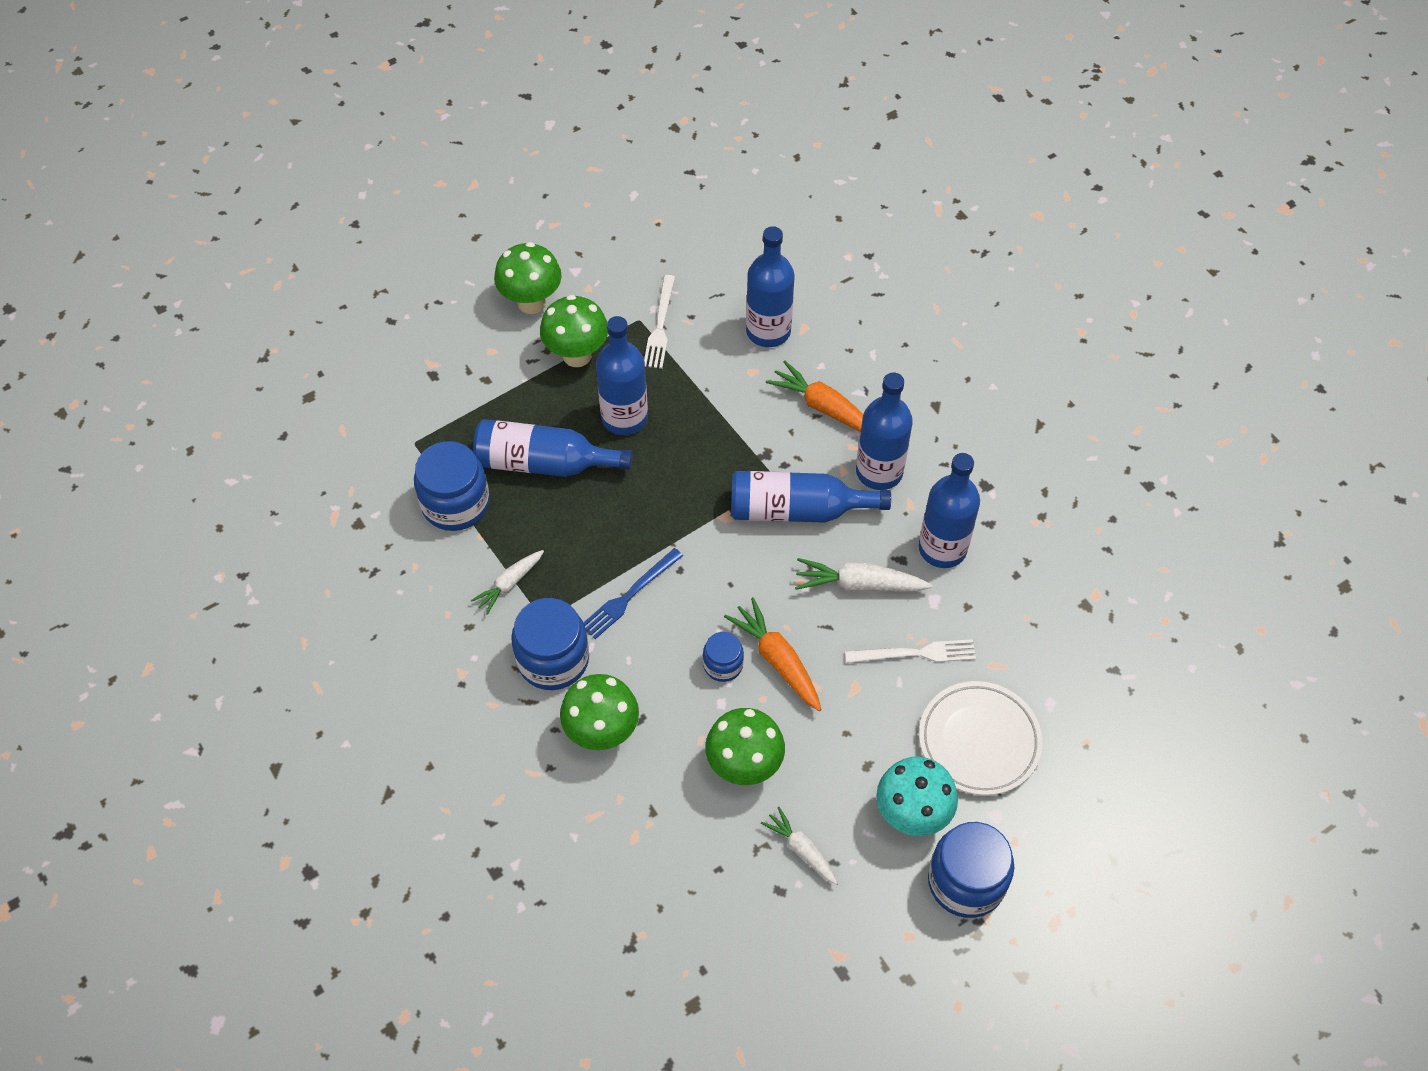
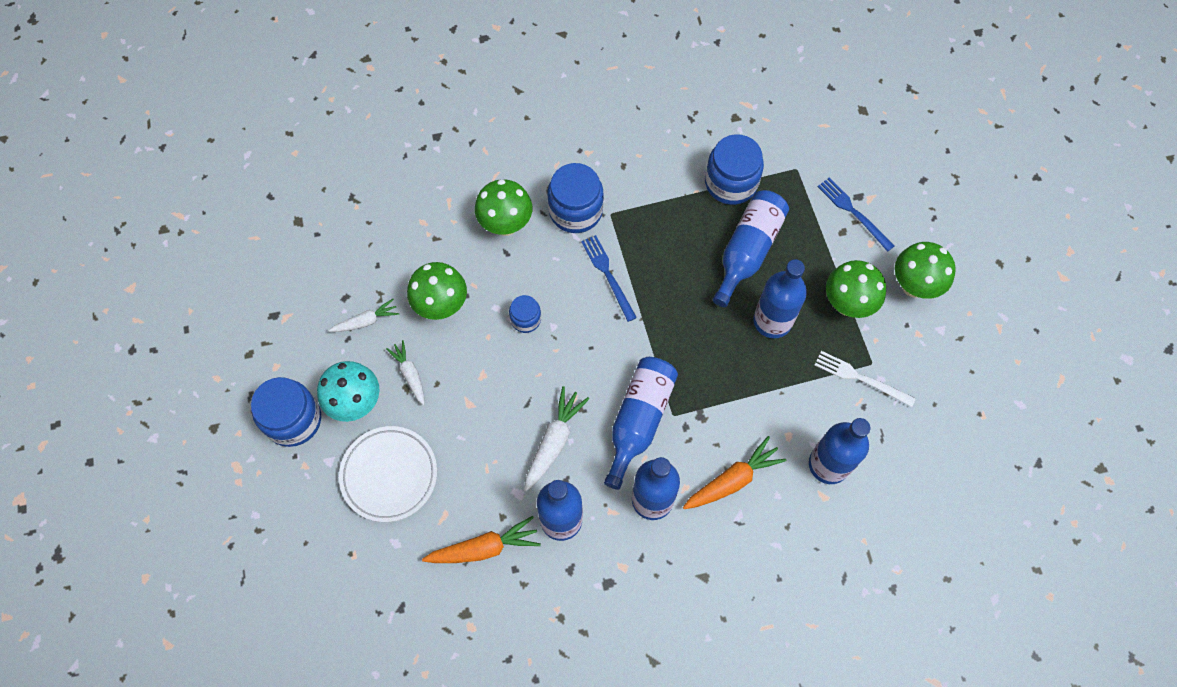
camera: 110 degrees right, 10 degrees up
white carrot [471,550,544,615] -> white carrot moved to [386,340,425,406]
orange carrot [724,597,822,711] -> orange carrot moved to [422,516,541,563]
white fork [845,639,976,663] -> none
none -> blue fork [818,177,894,252]

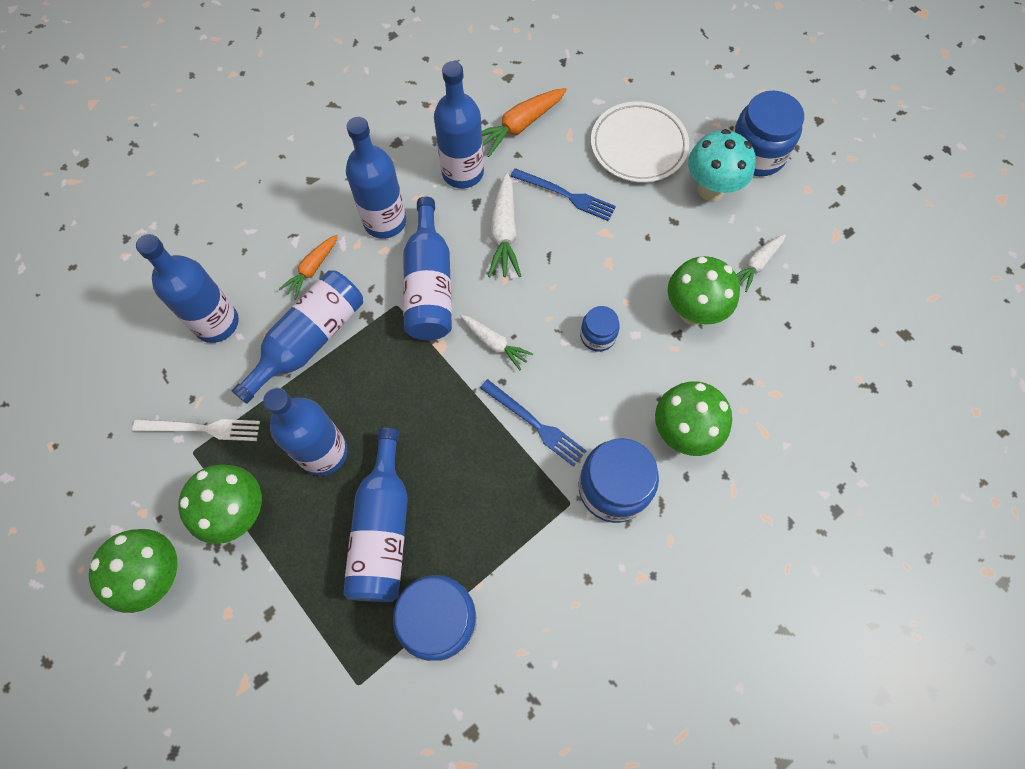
camera: 155 degrees right, 0 degrees up
white carrot [386,340,425,406] -> white carrot moved to [461,315,533,370]
orange carrot [683,436,786,509] -> orange carrot [279,235,338,300], size x0.66
blue fork [818,177,894,252] -> blue fork moved to [510,168,616,221]
none -> blue bottle [232,270,363,404]

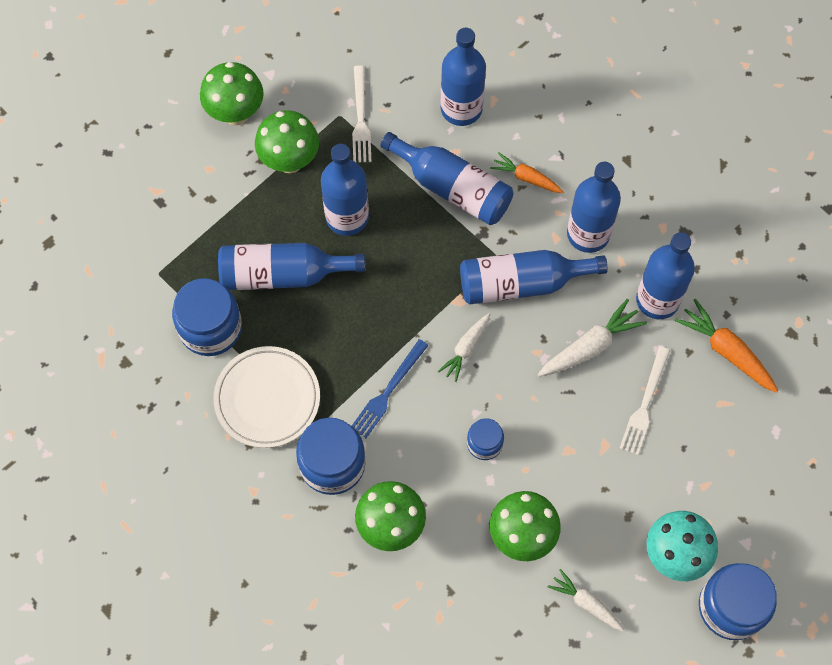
camera: 85 degrees right, 0 degrees up
white carrot [488,173,521,277] -> white carrot turned 150 degrees clockwise [538,299,647,377]
blue fork [510,168,616,221] -> white fork [619,346,670,455]
white plate [591,101,689,183] -> white plate moved to [213,346,320,448]

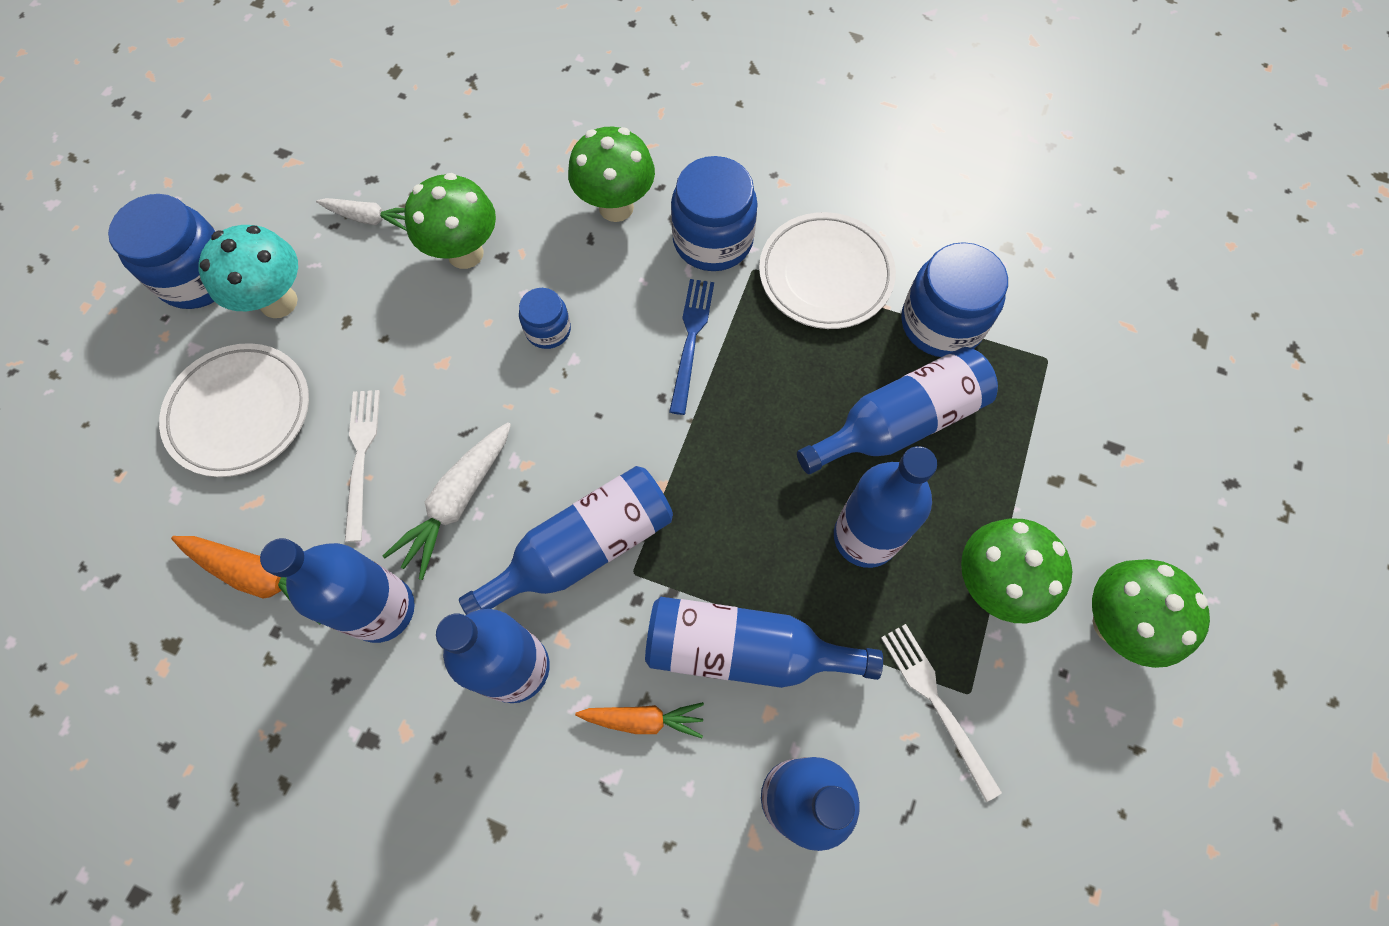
camera: 155 degrees right, 0 degrees up
white carrot [438,313,490,382] -> none
none -> white plate [159,343,309,477]

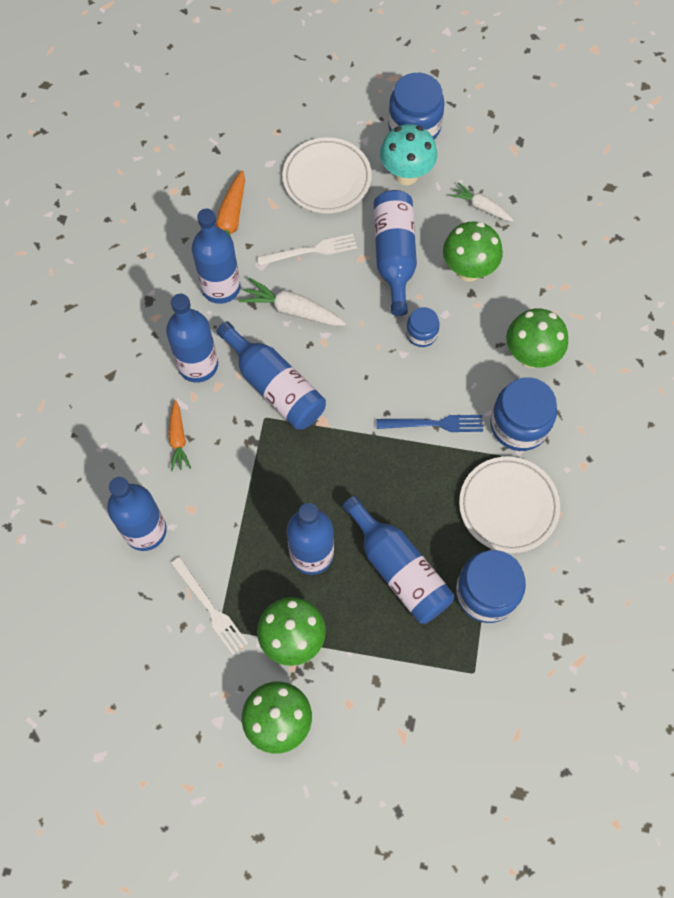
camera: 80 degrees right, 0 degrees up
white carrot [316,198,407,231] -> white carrot turned 120 degrees clockwise [450,182,514,222]
blue bottle [645,597,883,688] -> blue bottle moved to [374,190,417,316]
white fork [881,624,1002,802] -> white fork turned 90 degrees clockwise [171,557,248,655]

